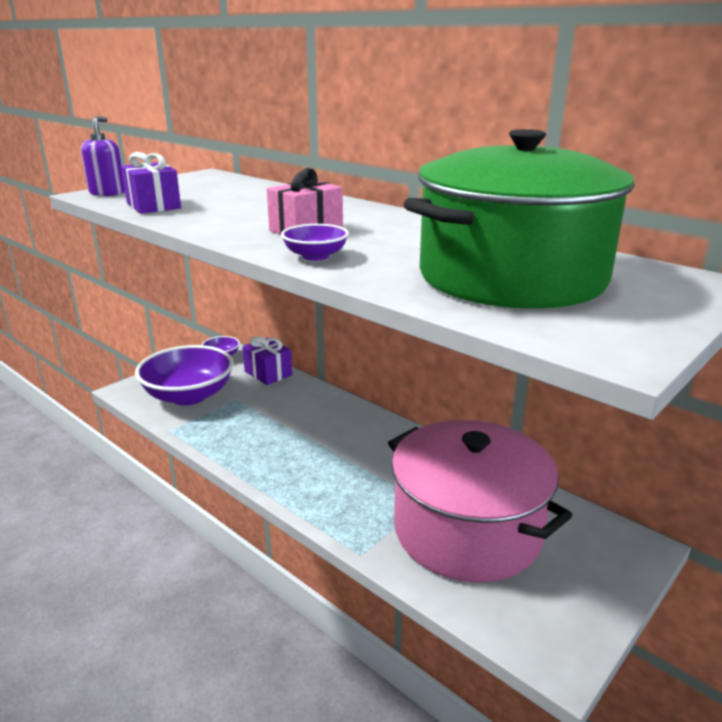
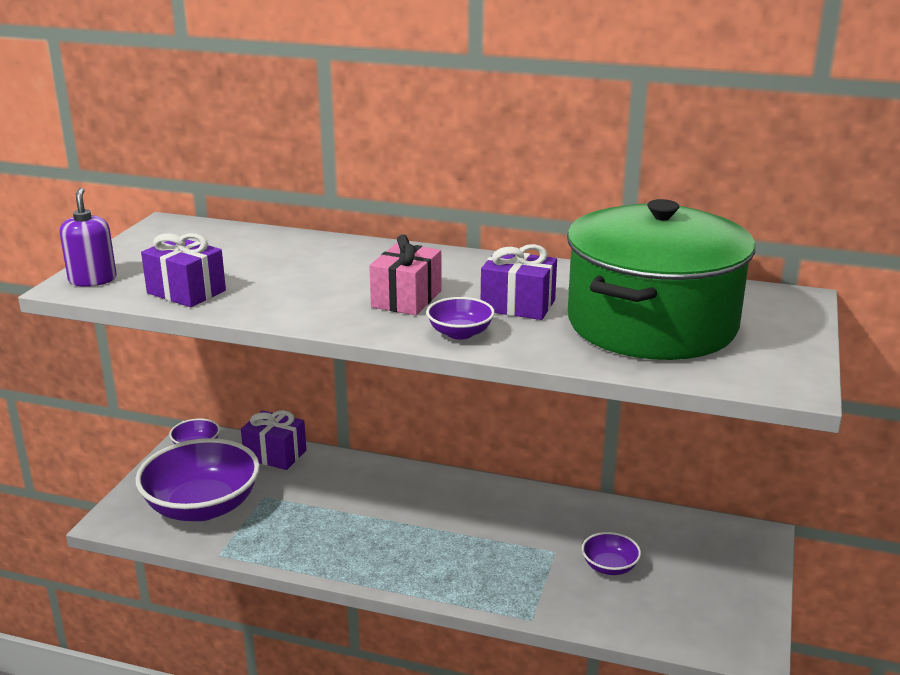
camera: 25 degrees left, 0 degrees up
pink pot [388,420,573,582] -> purple bowl [582,532,641,575]
none -> purple gift [481,244,557,320]

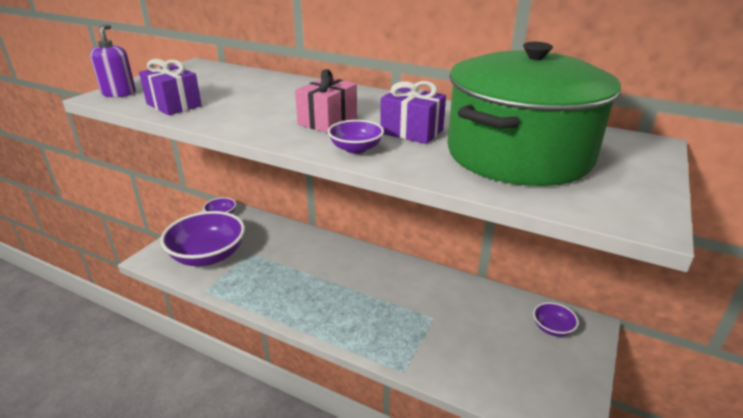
camera: 10 degrees right, 5 degrees up
purple gift [241,410,306,470] -> none
purple bowl [582,532,641,575] -> purple bowl moved to [533,302,579,337]

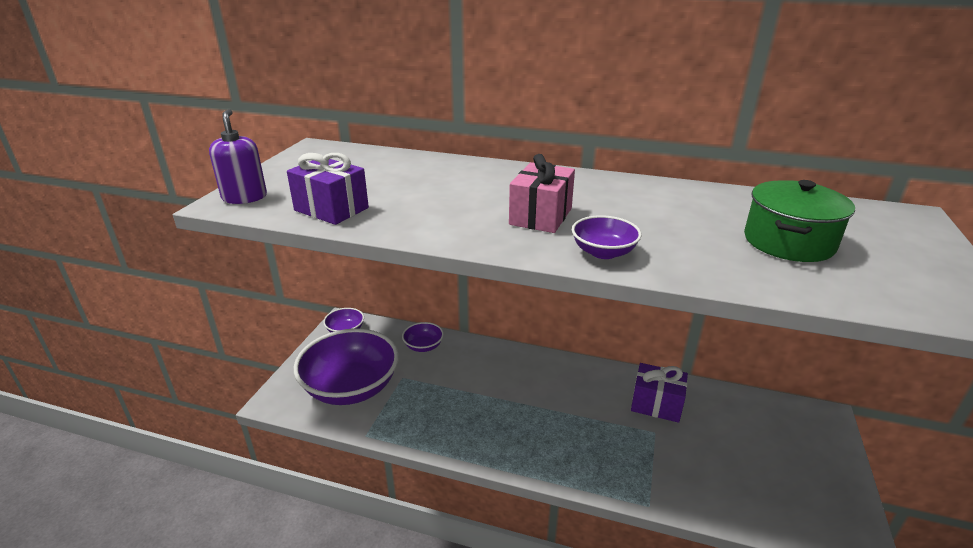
camera: 10 degrees left, 0 degrees up
purple gift [380,81,446,144] -> purple gift moved to [631,363,688,423]
green pot [447,42,621,186] -> green pot [744,180,855,262], size x0.51
purple bowl [533,302,579,337] -> purple bowl moved to [402,322,444,352]

